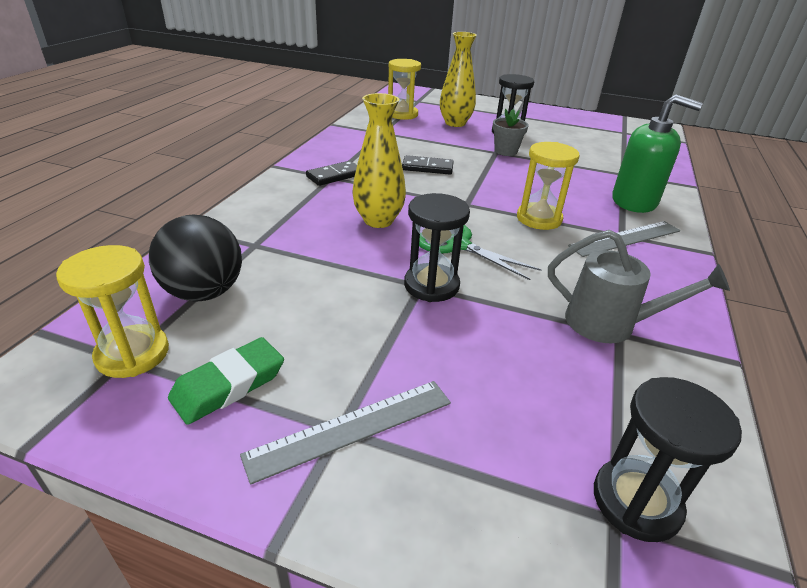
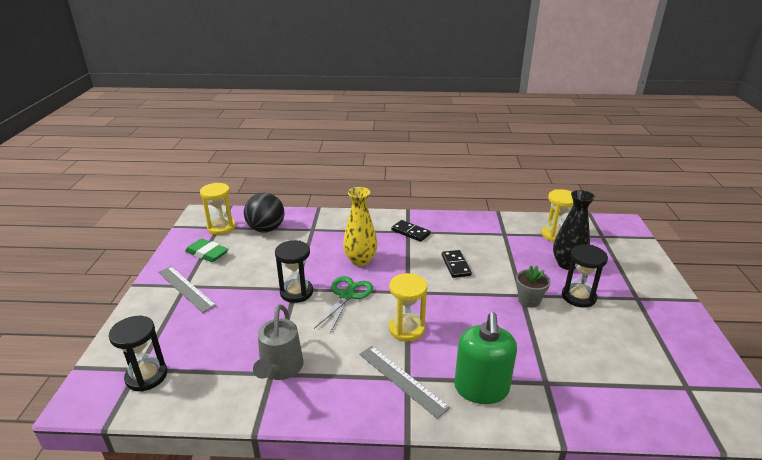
camera: 75 degrees right, 5 degrees down
yellow vase [440,32,477,127] -> black vase [553,190,595,270]

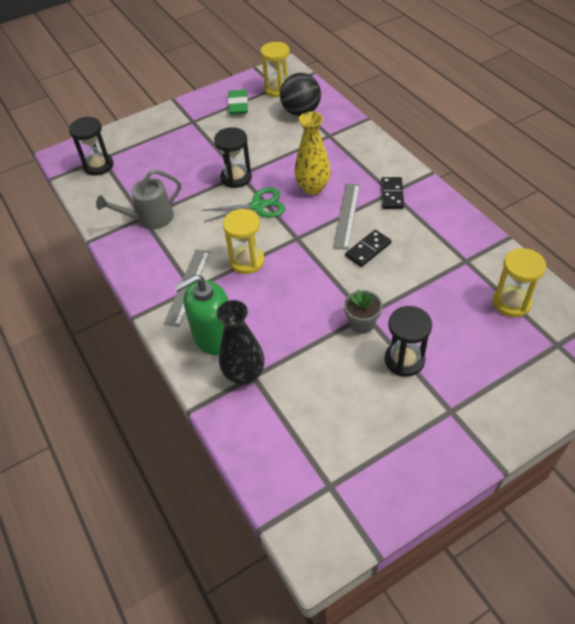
camera: 60 degrees right, 20 degrees up
grey ruler [158,266,216,313] -> grey ruler moved to [333,184,360,250]
black vase [553,190,595,270] -> black vase moved to [217,300,264,385]

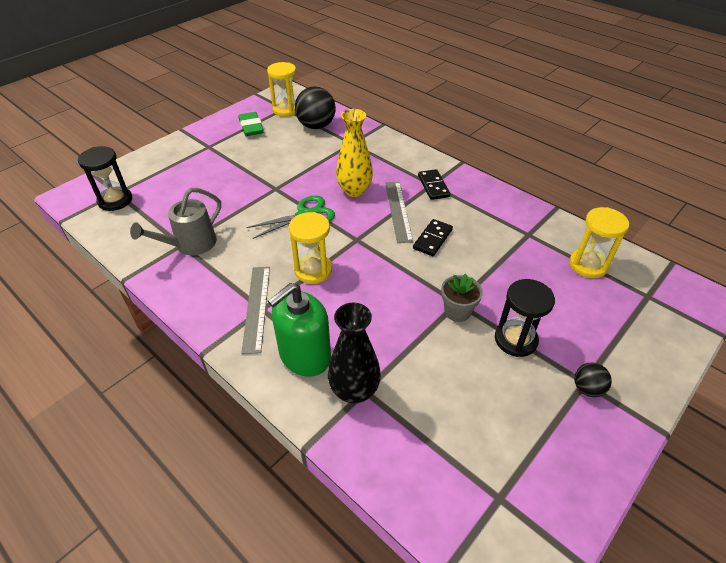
camera: 20 degrees left, 5 degrees down
black hourglass [214,127,252,188] -> none
none -> black ball [575,363,612,397]

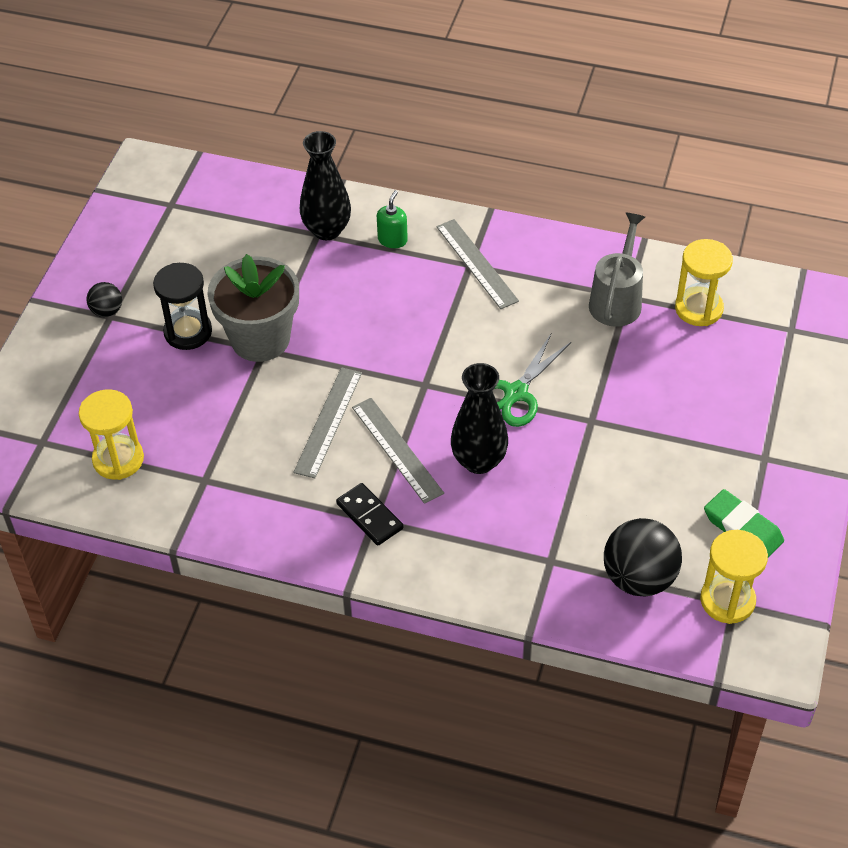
camera: 155 degrees right, 5 degrees up
black hourglass [78,146,132,211] -> none
green soap dispenser [268,283,331,377] -> green soap dispenser [377,190,408,248], size x0.49
yellow hourglass [289,212,332,284] -> yellow hourglass moved to [675,239,733,326]
yellow vase [336,109,373,197] -> black vase [451,363,508,474]
black domino [413,219,453,256] -> grey ruler [293,367,362,478]
grey flower pot [441,274,483,322] -> grey flower pot [207,254,299,362], size x1.89

